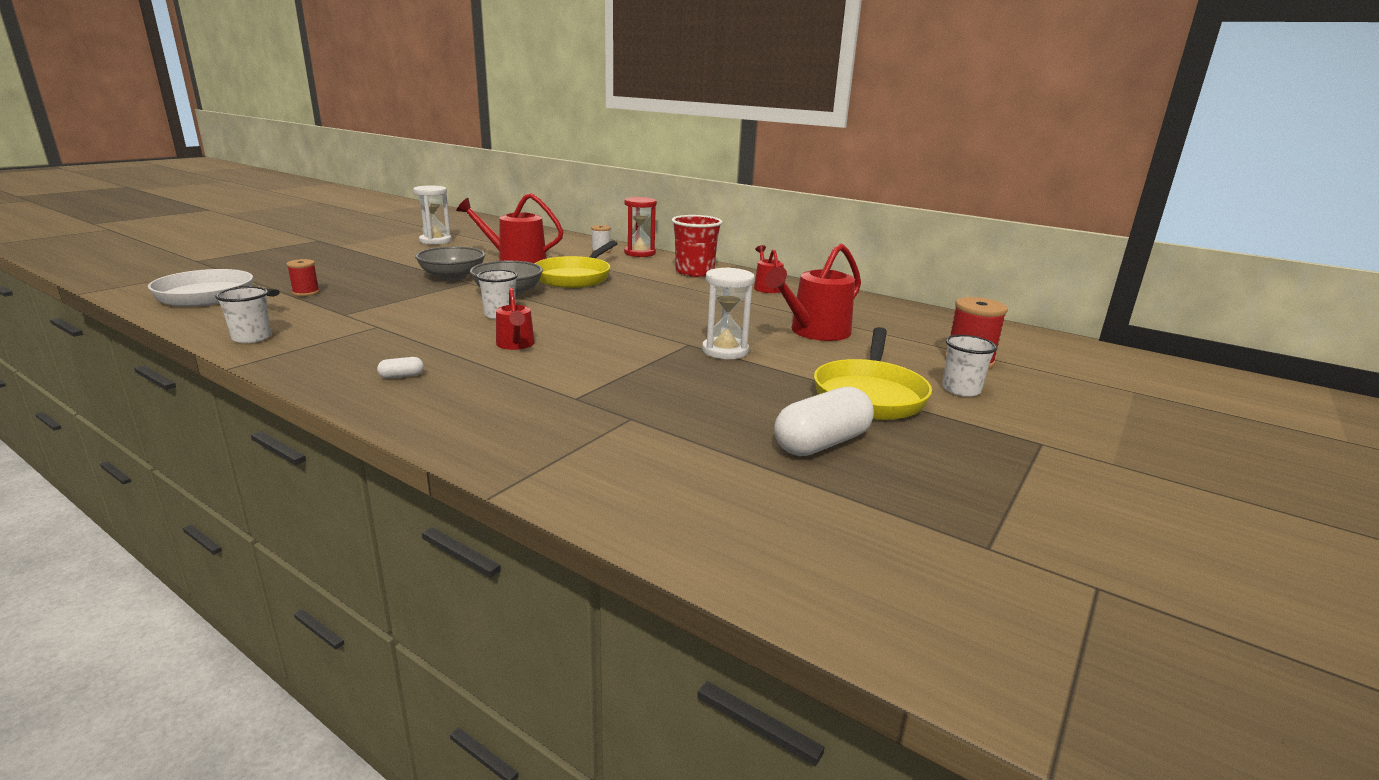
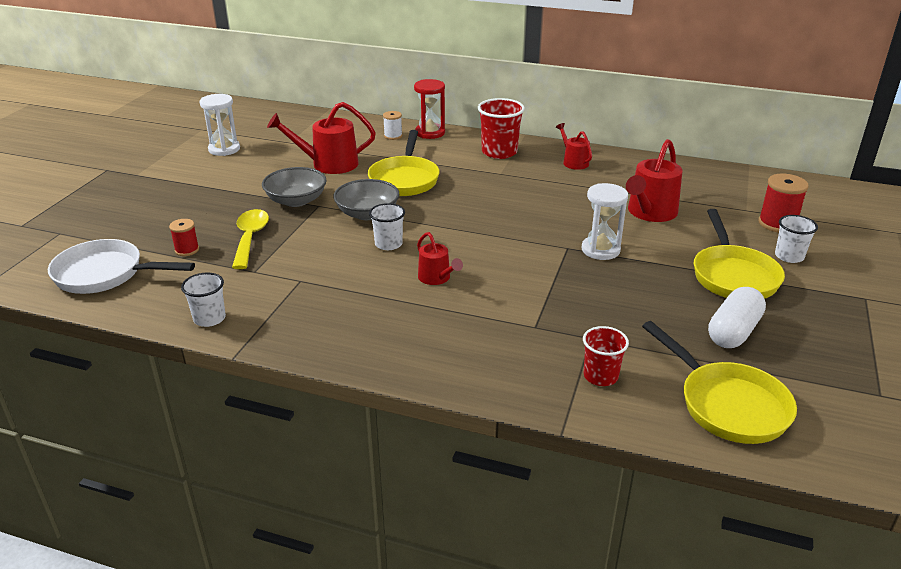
camera: 15 degrees left, 10 degrees up
white capsule [377,357,424,379] -> none
none -> yellow spoon [232,209,269,269]
none -> red cup [583,326,629,386]
none -> yellow pan [642,321,797,444]

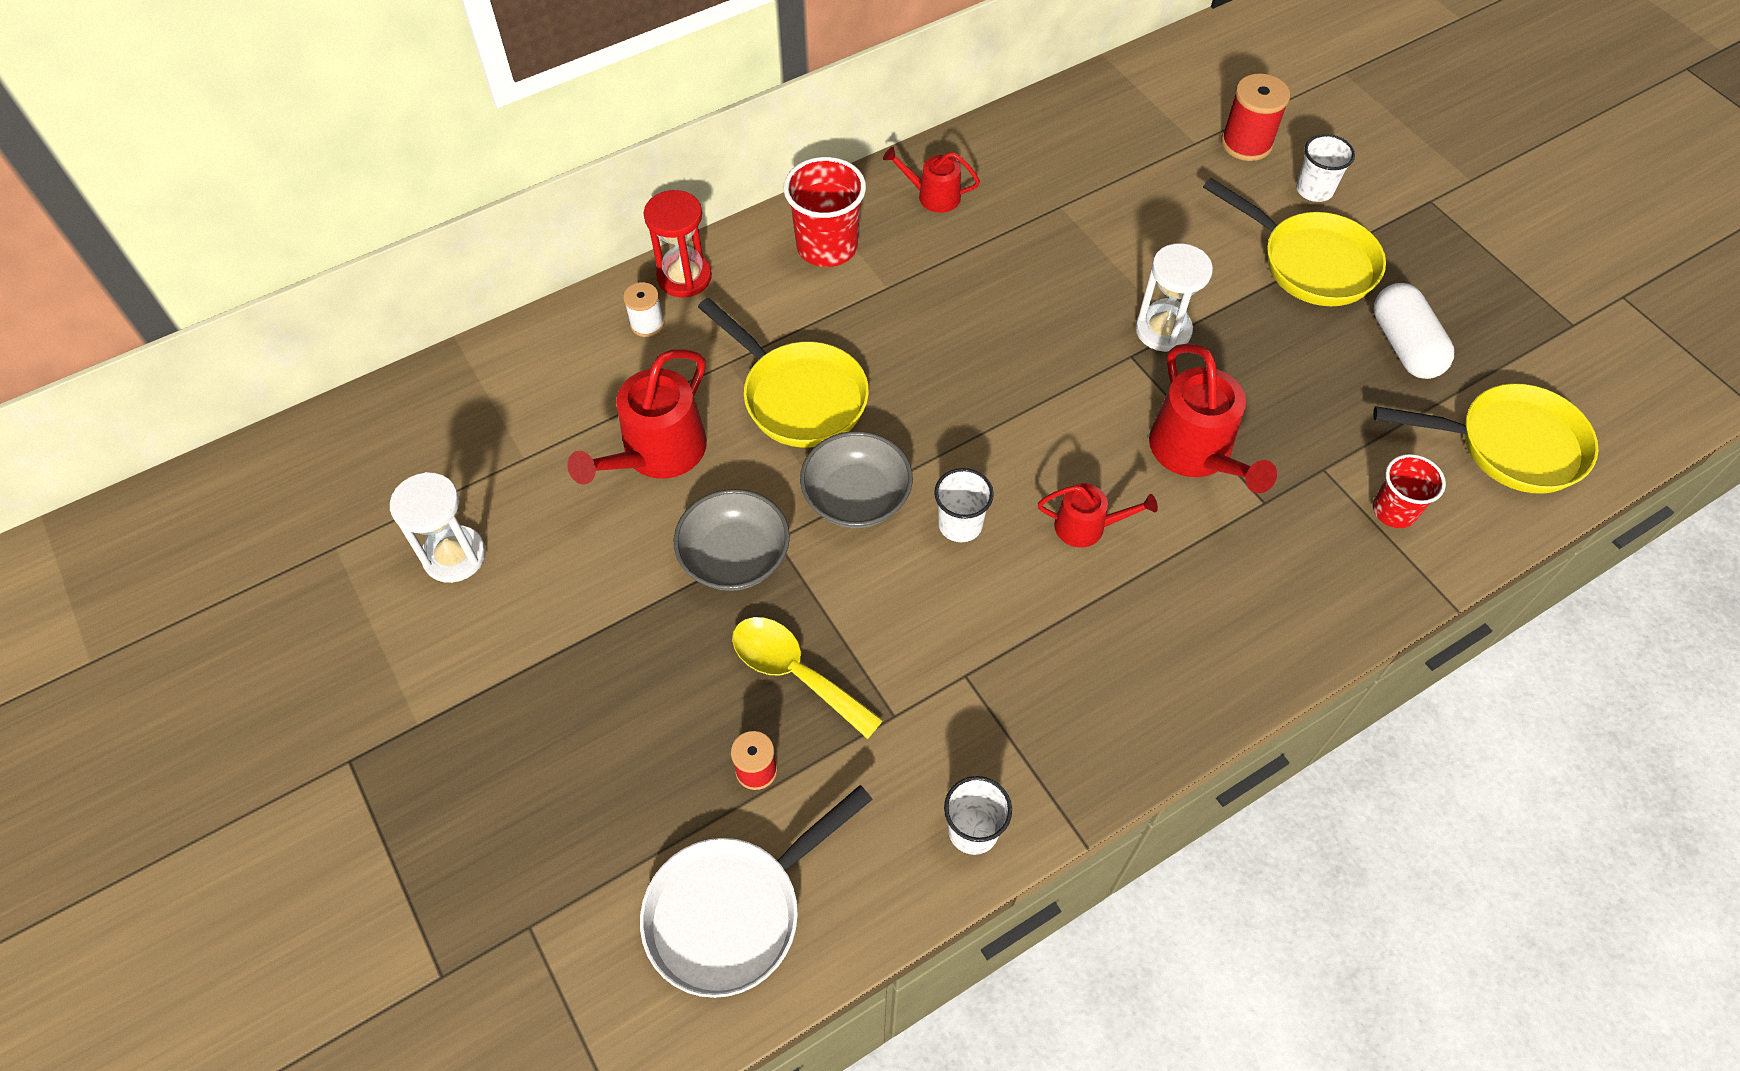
camera: 50 degrees left, 25 degrees up
red watering can [626,139,682,222] -> red watering can moved to [1149,343,1277,493]

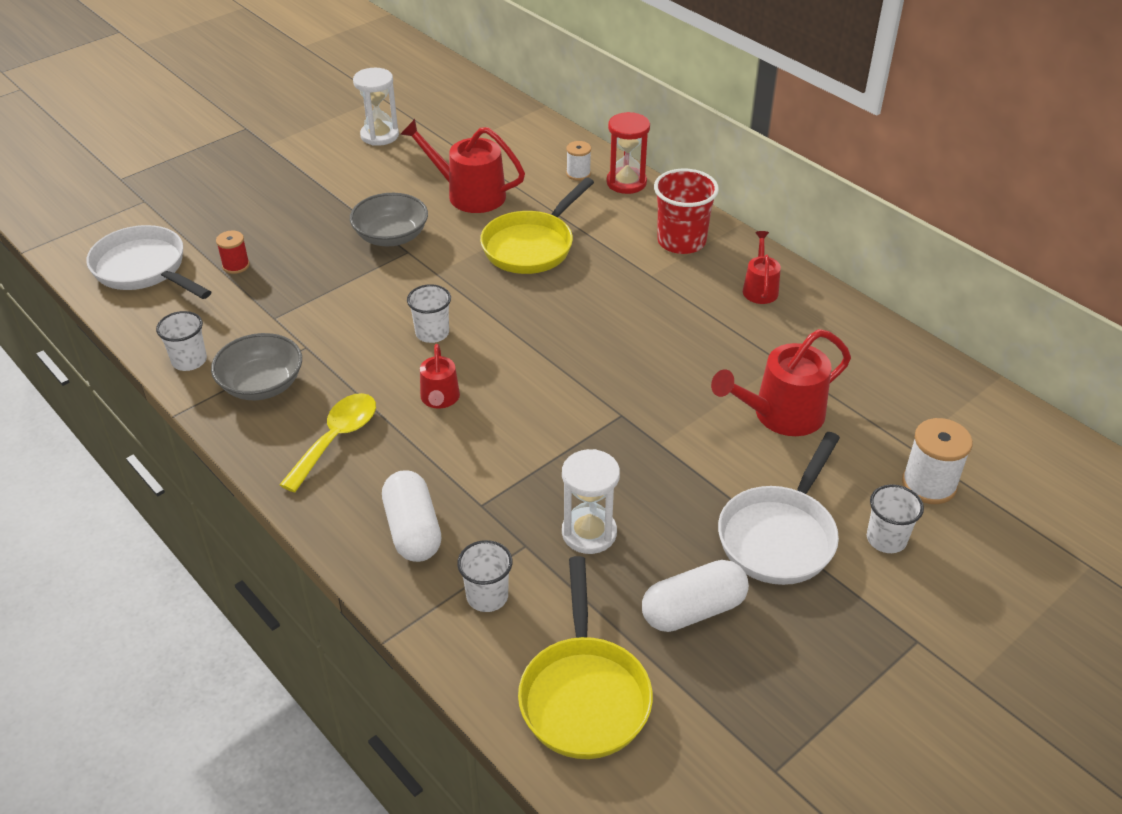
camera: 80 degrees right, 15 degrees down
yellow spoon [732,617,883,739] -> yellow spoon moved to [280,393,376,492]
grey bowl [800,431,913,528] -> grey bowl moved to [211,333,302,400]
white hourglass [1135,243,1213,352] -> white hourglass moved to [562,449,620,554]
red watering can [1149,343,1277,493] -> red watering can moved to [711,329,851,436]
yellow pan [1203,178,1386,306] -> white pan [718,432,840,585]
red spool [1221,73,1290,161] -> white spool [902,418,973,504]
red cup [1373,454,1446,528] -> white cup [457,540,513,612]
none -> white capsule [382,470,441,562]

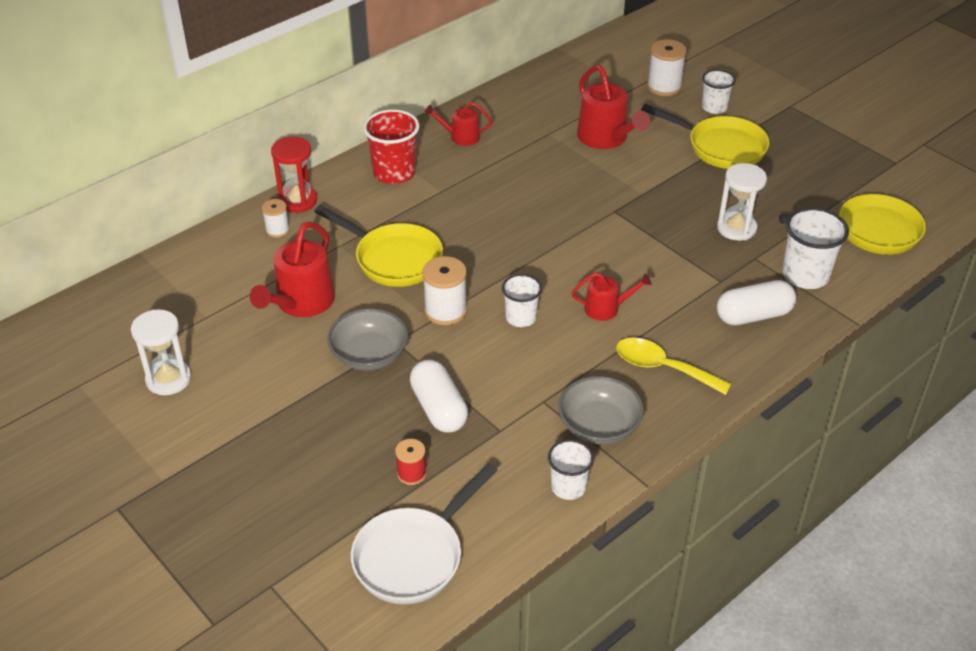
camera: 90 degrees left, 0 degrees up
white cup [457,540,513,612] -> white cup [782,208,849,289], size x1.58
white capsule [642,560,749,632] -> white capsule moved to [410,360,468,433]
white pan [718,432,840,585] -> yellow pan [641,104,770,169]
none -> white spool [422,256,467,325]

